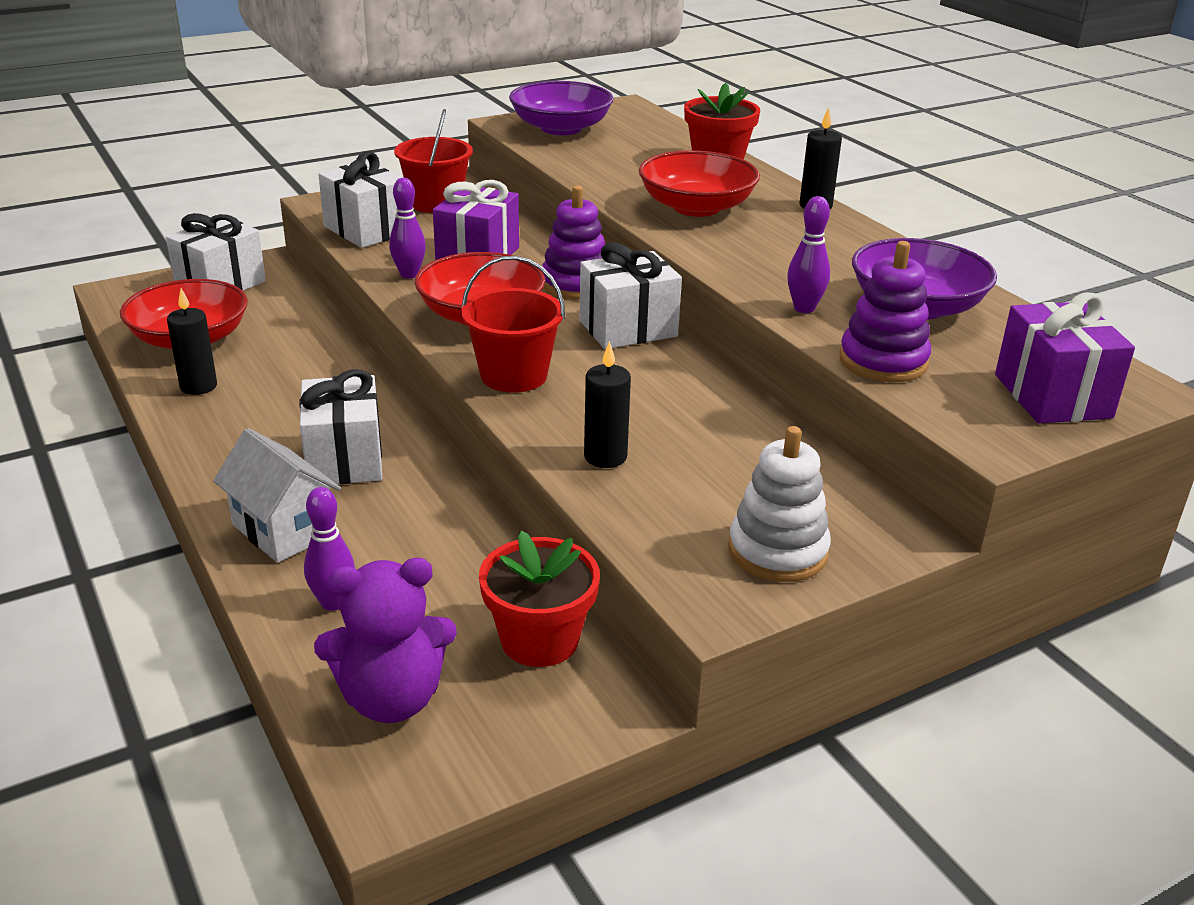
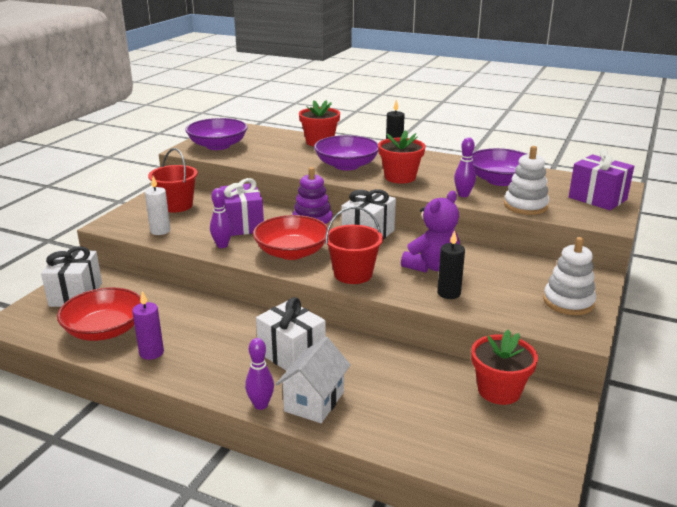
camera: 35 degrees left, 5 degrees down
black candle [167,288,217,395] -> purple candle [132,291,164,360]
white house [213,428,341,563] -> white house turned 75 degrees counterclockwise [276,336,351,423]
purple bowling pin [304,487,355,611] -> purple bowling pin moved to [245,338,274,410]
purple teddy bear [314,558,457,723] -> purple teddy bear moved to [401,191,460,273]
white gift [318,152,401,248] -> white candle [145,176,170,235]
red bowl [639,150,760,217] -> purple bowl [314,135,378,170]
purple stacking toy [840,241,931,382] -> white stacking toy [504,146,549,215]
none -> red flower pot [378,130,426,183]

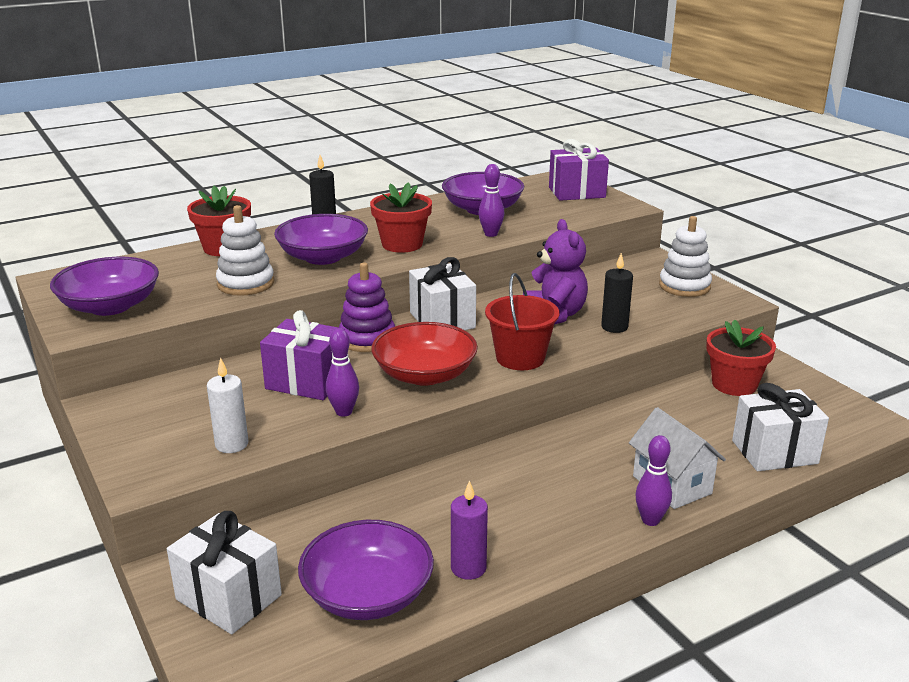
camera: 55 degrees left, 0 degrees up
red bowl [57,287,141,341] -> purple bowl [298,520,434,620]
red bucket [148,148,198,213] -> none
white gift [256,297,326,371] -> white gift moved to [732,383,829,471]
white stacking toy [504,146,549,215] -> white stacking toy moved to [216,205,274,296]

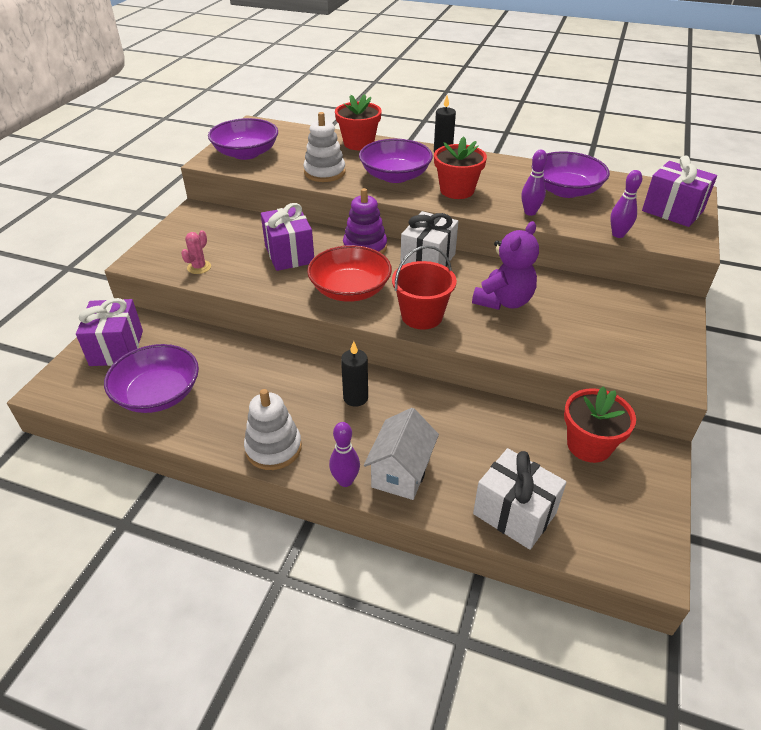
camera: 50 degrees right, 15 degrees up
white gift [167,511,282,634] -> purple gift [76,298,143,366]
white candle [207,358,249,453] -> pink cactus [181,230,211,274]
purple bowling pin [326,328,359,417] -> purple bowling pin moved to [610,170,642,238]
purple candle [451,480,488,580] -> none
black candle [601,253,633,333] -> black candle moved to [341,341,368,407]
white stacking toy [659,216,712,297] -> white stacking toy moved to [244,389,302,470]

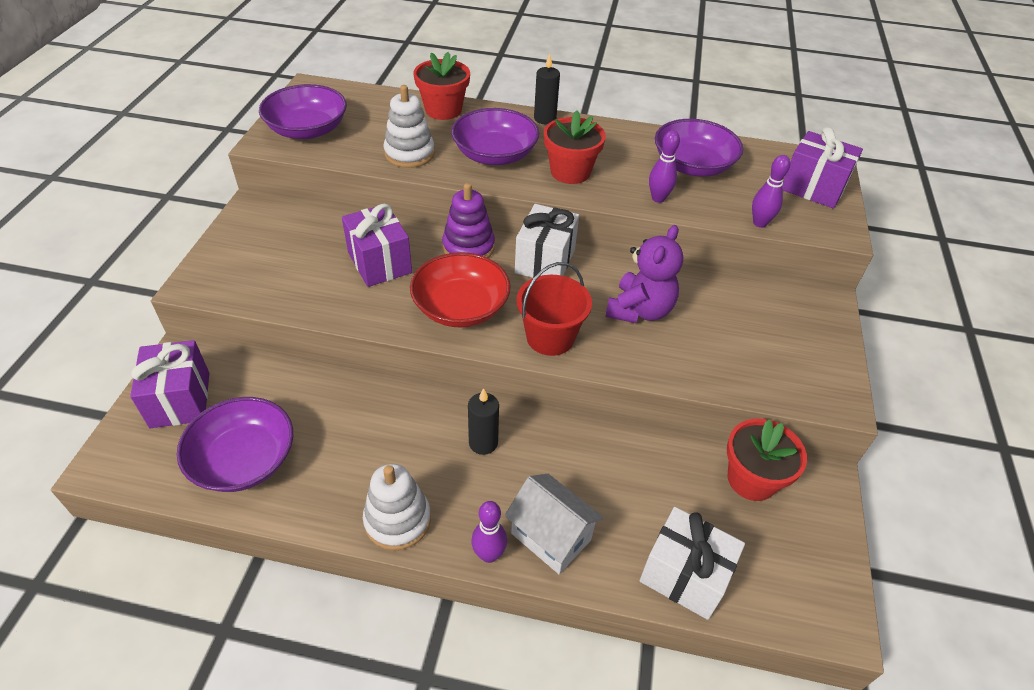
camera: 10 degrees left, 5 degrees up
pink cactus [181,230,211,274] -> none
white house [364,408,439,500] -> white house turned 60 degrees counterclockwise [505,474,604,574]

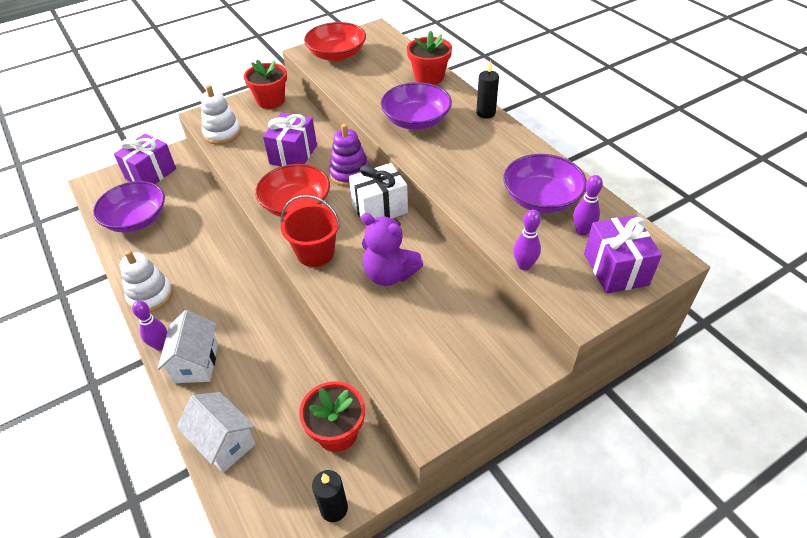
camera: 50 degrees right, 0 degrees up
purple bowl [259,84,347,139] -> red bowl [304,22,366,61]
white stacking toy [384,85,435,168] -> white stacking toy moved to [201,85,241,145]
black candle [468,388,499,455] -> black candle moved to [312,470,348,522]
red flower pot [544,110,606,184] -> red flower pot moved to [244,60,287,109]
purple teddy bear [605,225,683,323] -> purple teddy bear turned 45 degrees clockwise [361,213,423,286]
white gift [639,507,745,620] -> white house [177,392,256,473]
purple bowling pin [649,130,680,203] -> purple bowling pin moved to [573,175,603,236]

